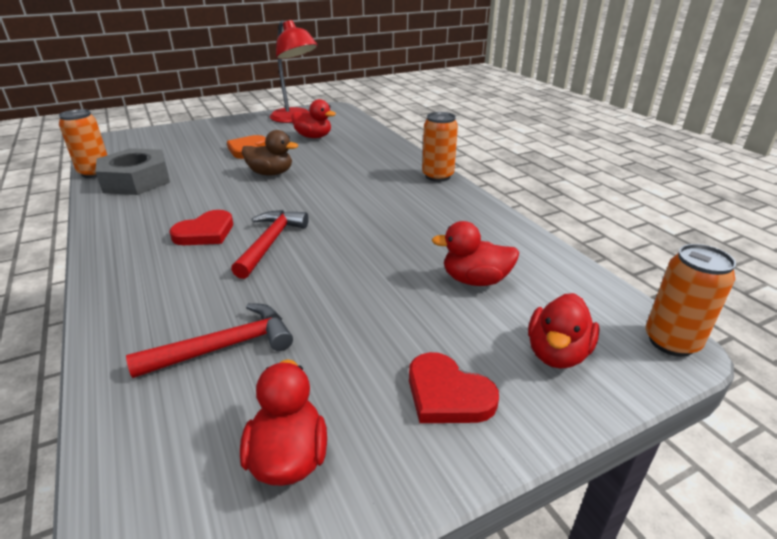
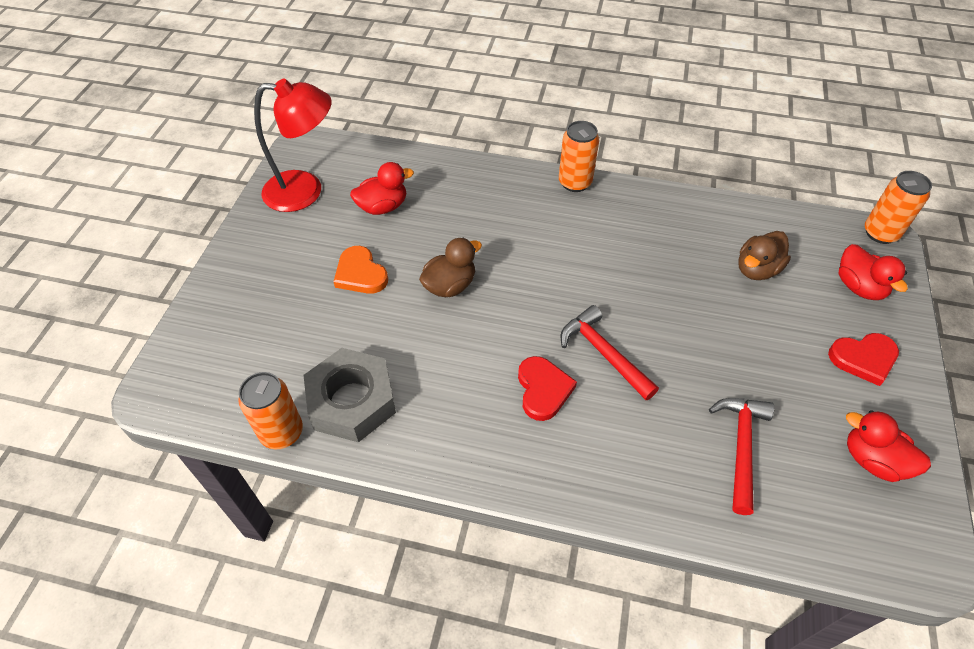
camera: 50 degrees left, 20 degrees up
red duck [432,221,519,286] -> brown duck [738,231,791,280]

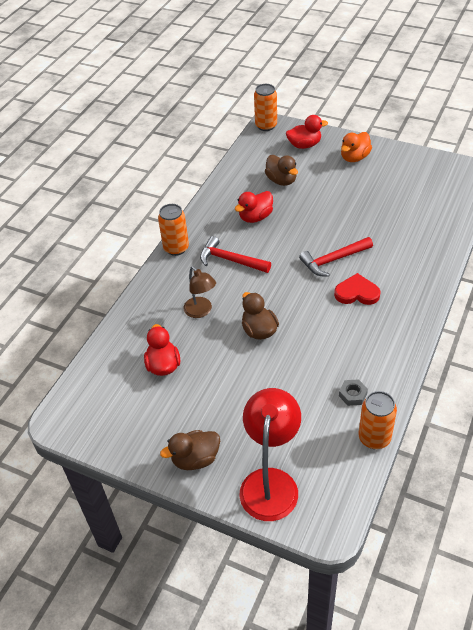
camera: 75 degrees left, 5 degrees down
red lamp [254,79,332,212] -> red lamp moved to [239,388,301,521]
grey nut [304,348,396,442] -> grey nut [339,379,368,406], size x0.42
orange heart [333,246,388,294] -> none
red hammer [709,398,774,515] -> red hammer moved to [200,236,271,273]
red heart [828,333,899,386] -> orange duck [341,132,372,162]
red duck [846,410,931,482] -> red duck moved to [235,191,273,223]
none -> brown duck [160,430,220,470]
none -> brown lamp [183,266,216,318]

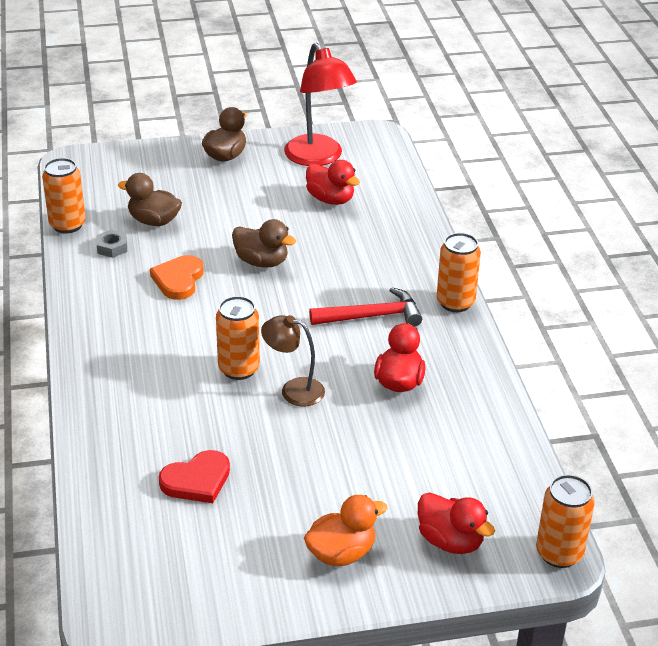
camera: 140 degrees right, 10 degrees down
brown lamp [183,266,216,318] -> brown lamp moved to [261,315,325,407]
red lamp [239,388,301,521] -> red lamp moved to [284,43,357,166]
brown duck [265,155,298,186] -> brown duck moved to [118,173,182,226]
red duck [286,115,328,149] -> red duck turned 90 degrees counterclockwise [418,492,495,554]
red hammer [299,237,373,277] -> orange can [216,296,260,380]
red heart [334,273,380,305] -> red heart moved to [159,450,230,503]
orange duck [341,132,372,162] -> orange duck turned 60 degrees clockwise [304,495,387,566]
none -> orange heart [150,255,204,300]

